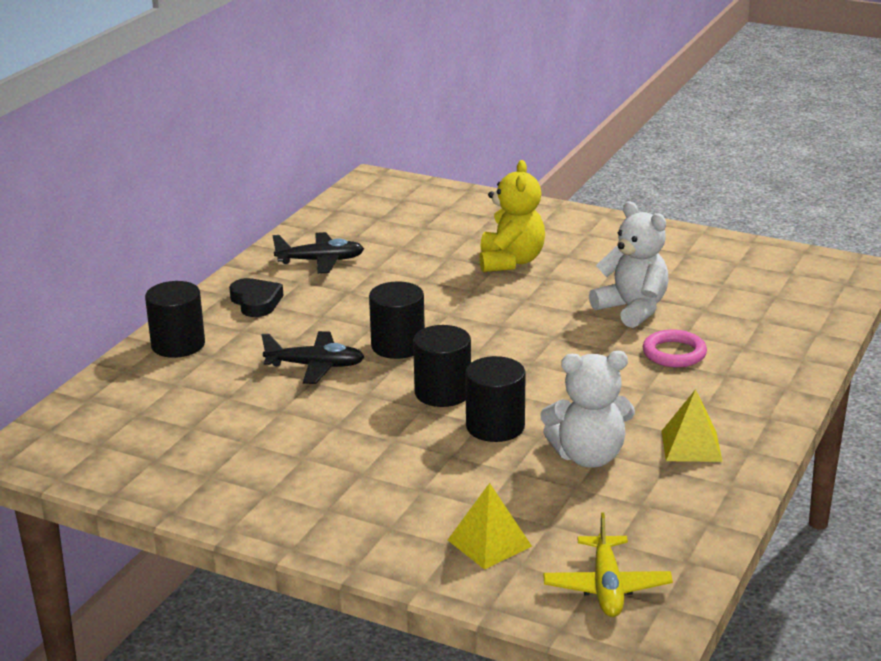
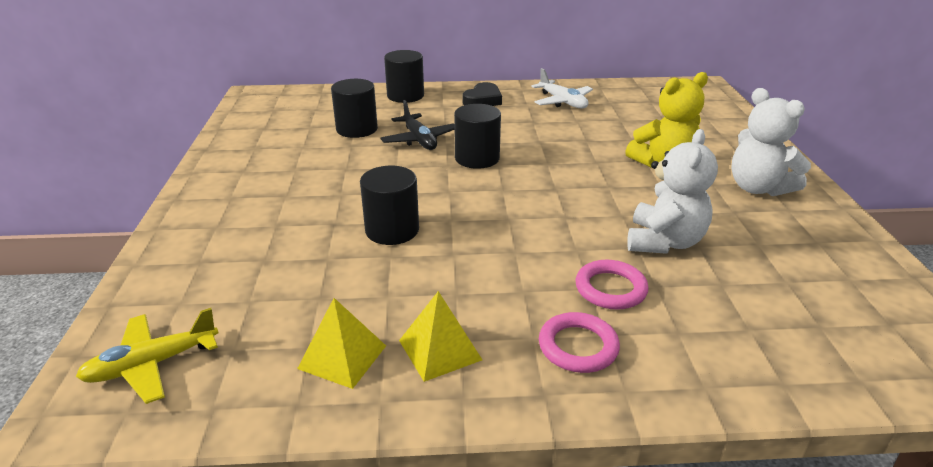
camera: 60 degrees right, 5 degrees up
black plane [273,232,364,274] -> white plane [531,68,593,108]
black cylinder [413,325,471,407] -> black cylinder moved to [331,79,378,138]
yellow pyramid [448,483,532,570] -> yellow pyramid moved to [297,298,386,389]
white teddy bear [540,351,635,467] -> white teddy bear moved to [731,88,811,196]
none -> pink ring [539,312,620,373]

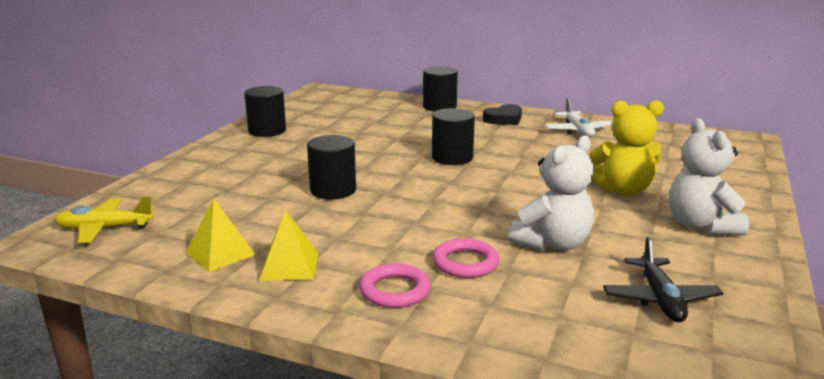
camera: 25 degrees right, 10 degrees down
black cylinder [331,79,378,138] -> black cylinder moved to [244,86,286,137]
black plane [380,100,455,150] -> black plane moved to [603,237,723,322]

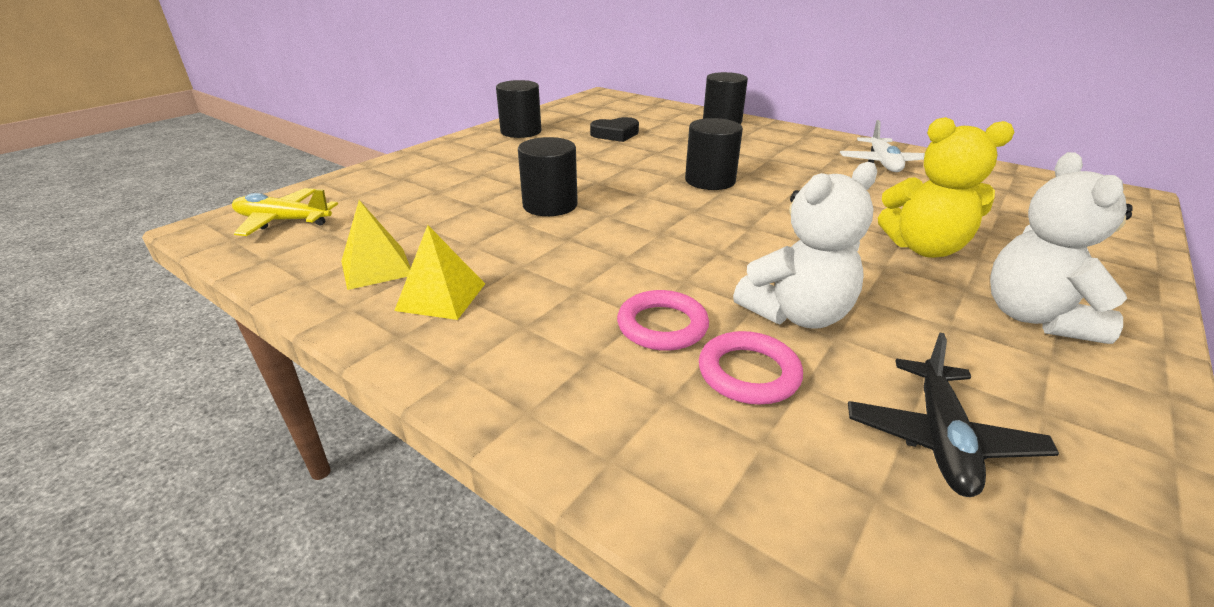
camera: 15 degrees right, 10 degrees up
pink ring [359,264,430,308] -> pink ring moved to [699,331,803,405]
black heart [483,104,522,125] -> black heart moved to [590,117,639,142]

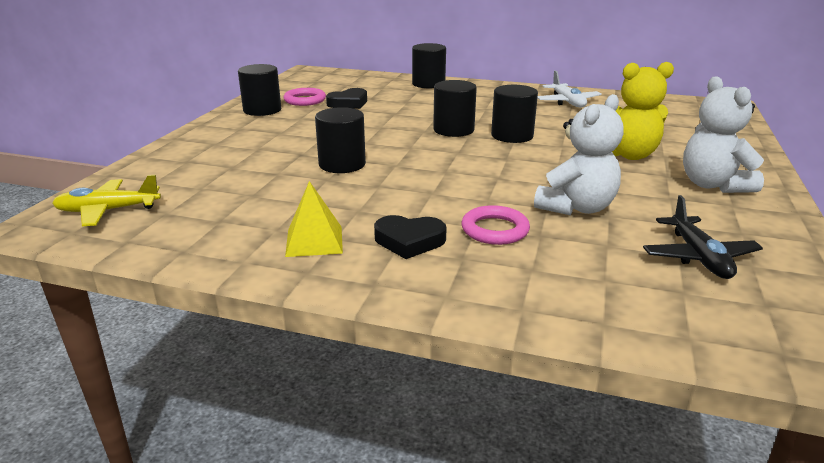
camera: 20 degrees left, 5 degrees down
yellow pyramid [341,200,411,290] -> none
pink ring [699,331,803,405] -> pink ring moved to [283,88,326,106]
none -> black heart [374,215,447,259]
none -> black cylinder [491,85,538,143]

